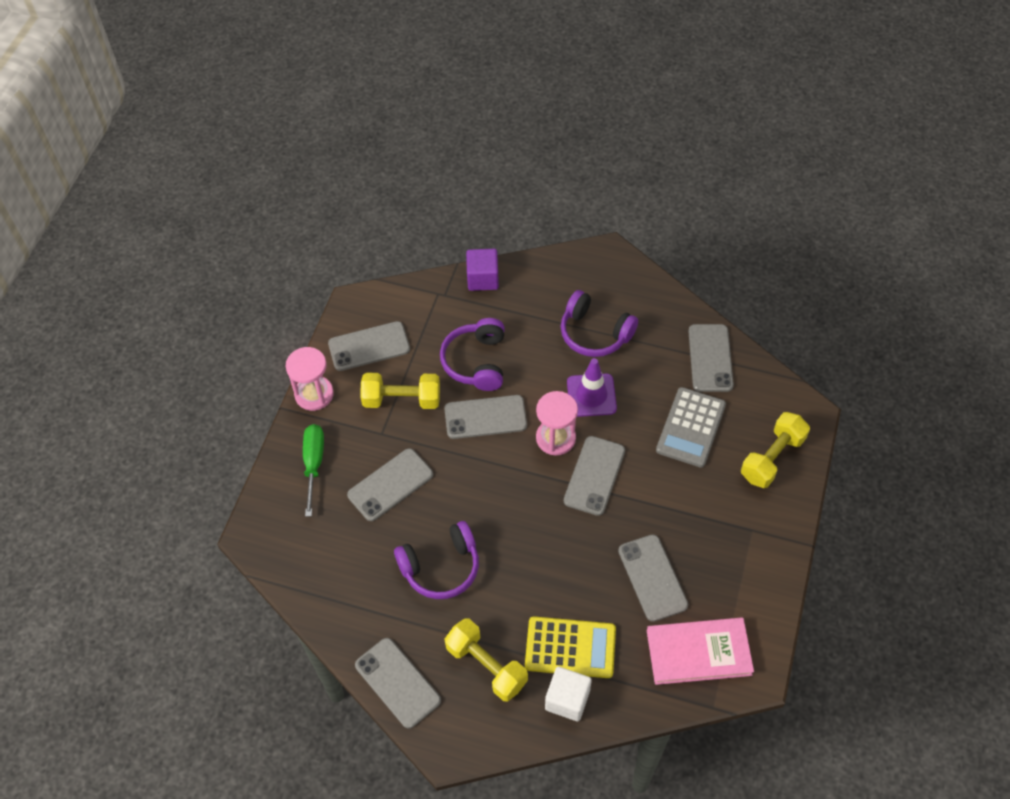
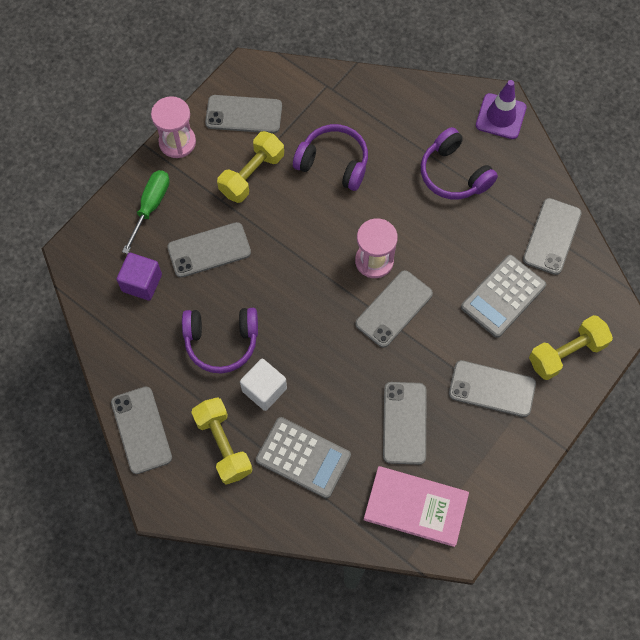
camera: 20 degrees right, 10 degrees up
yellow dumbbell [360,373,440,409] -> yellow dumbbell turned 75 degrees counterclockwise [217,131,284,203]
purple headphones [440,318,505,391] -> purple headphones turned 90 degrees clockwise [293,124,368,191]
grey phone [444,395,527,439] -> grey phone moved to [449,360,536,417]
purple cube [466,249,499,291] -> purple cube moved to [116,253,162,301]
yellow calculator [525,616,616,678] -> grey calculator [256,417,351,498]
white cube [545,667,592,721] -> white cube moved to [240,359,287,411]
purple traffic cone [567,358,617,417] -> purple traffic cone moved to [476,80,526,139]

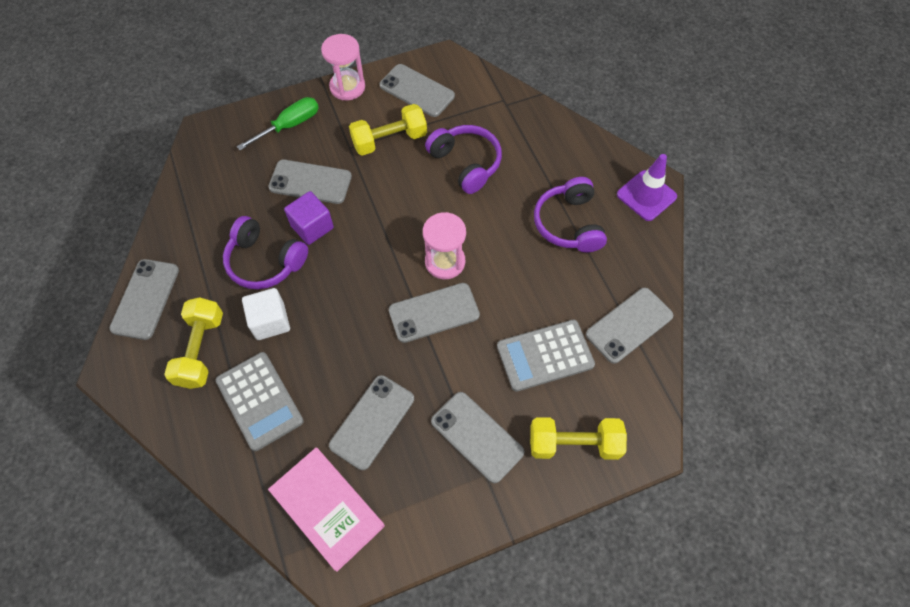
camera: 30 degrees right, 5 degrees down
purple cube [116,253,162,301] -> purple cube moved to [284,191,334,245]

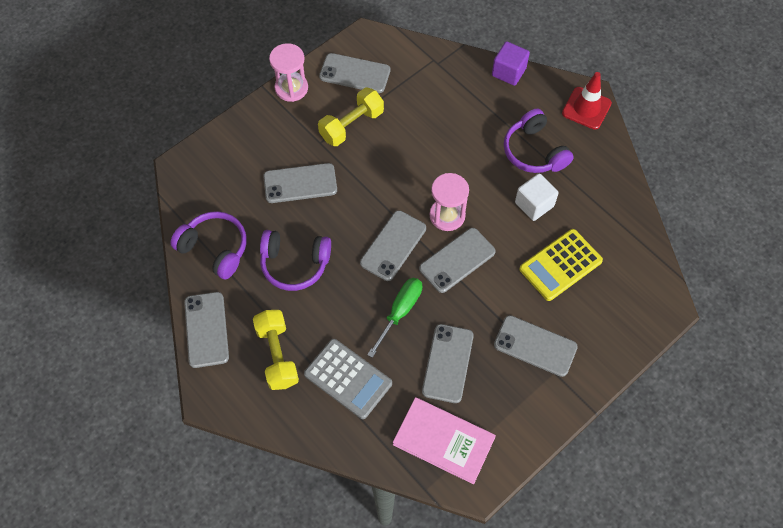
camera: 20 degrees left, 0 degrees up
green screwdriver [237,97,319,150] -> green screwdriver moved to [367,278,422,358]
white cube [242,288,290,340] -> white cube moved to [515,173,559,221]
purple cube [284,191,334,245] -> purple cube moved to [492,41,530,86]
purple headphones [425,125,502,194] -> purple headphones moved to [170,211,246,280]
grey calculator [497,320,595,392] -> yellow calculator [519,229,603,301]
yellow dumbbell [530,417,627,460] -> none
grey phone [586,288,673,364] -> grey phone moved to [360,210,426,281]
purple traffic cone [617,154,677,221] -> red traffic cone [562,72,612,130]

